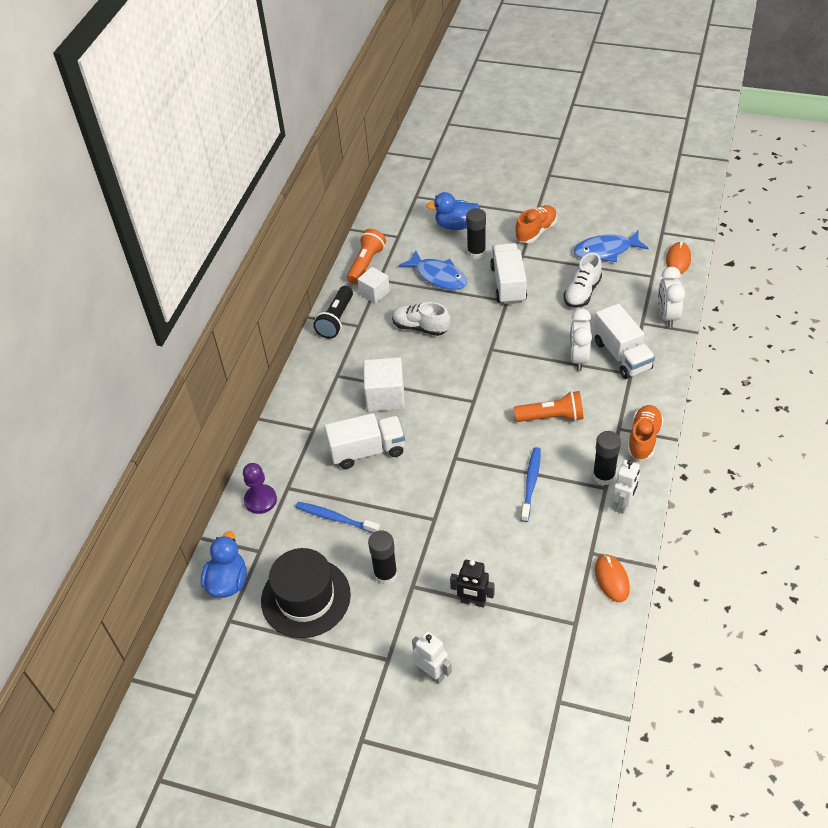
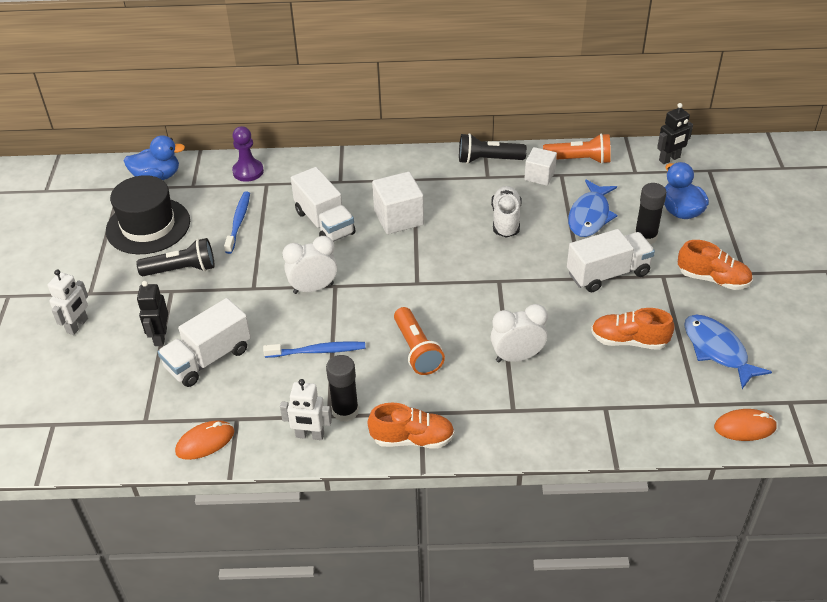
camera: 70 degrees right, 5 degrees down
black glue stick [368,530,398,585] -> black flashlight [137,238,214,276]
white shoe [564,253,602,308] -> orange shoe [591,308,674,350]
white truck [594,303,655,379] -> white truck moved to [158,298,251,387]
white clock [658,267,685,328] -> white clock moved to [282,236,337,294]
none -> black robot [657,103,693,164]

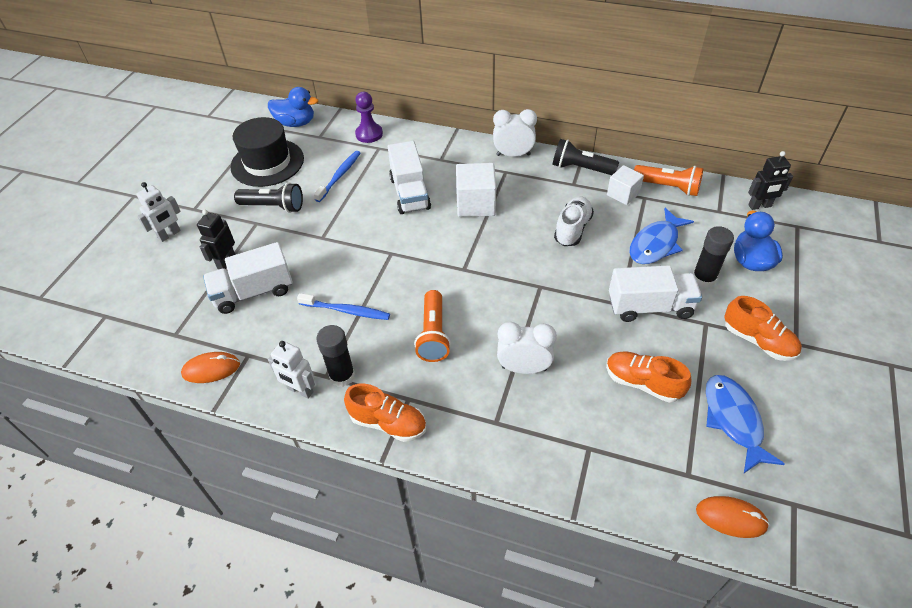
camera: 20 degrees right, 5 degrees up
white clock [282,236,337,294] -> white clock moved to [493,109,537,157]

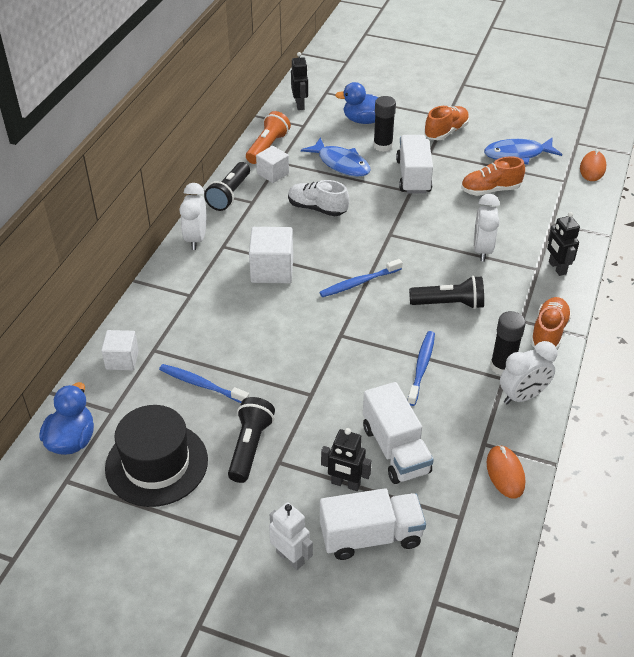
camera: 90 degrees left, 5 degrees down
white robot [268,341,315,399] -> white clock [500,341,557,405]
purple pawn [355,92,383,143] -> white cube [101,330,139,370]
white truck [388,141,431,214] -> white truck moved to [320,488,426,560]
orange flashlight [414,290,451,362] -> black flashlight [409,276,484,309]
orange shoe [606,351,691,403] -> orange shoe turned 45 degrees clockwise [461,156,525,196]
none -> blue toothbrush [319,259,403,297]
none -> black robot [547,212,580,276]

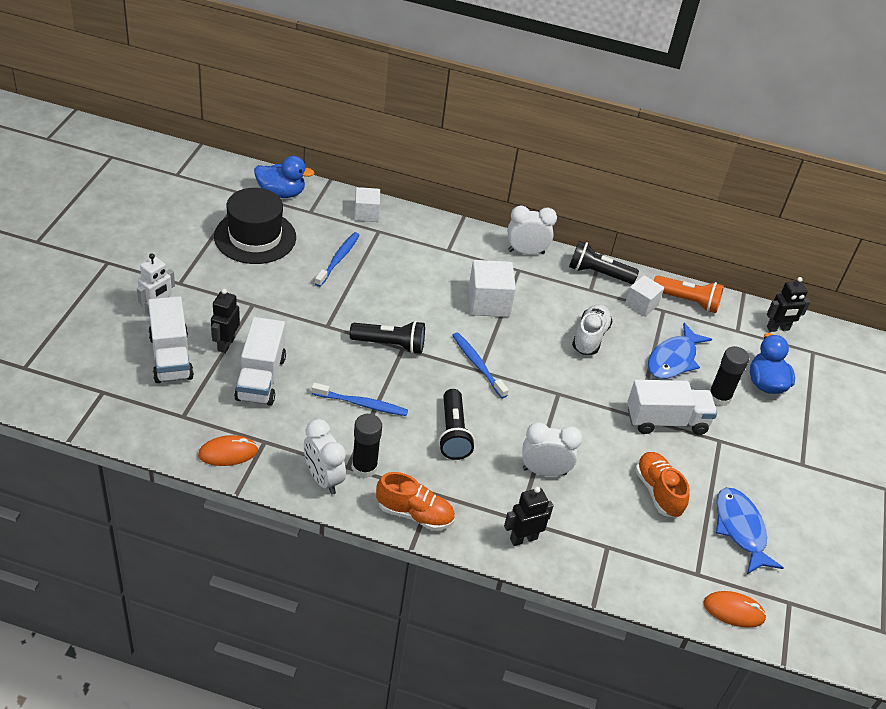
camera: 80 degrees right, 0 degrees up
black flashlight [228,397,275,483] -> black flashlight moved to [350,321,425,354]
white truck [363,382,434,484] -> white truck turned 60 degrees counterclockwise [234,317,286,406]
orange shoe [424,106,469,140] -> none

